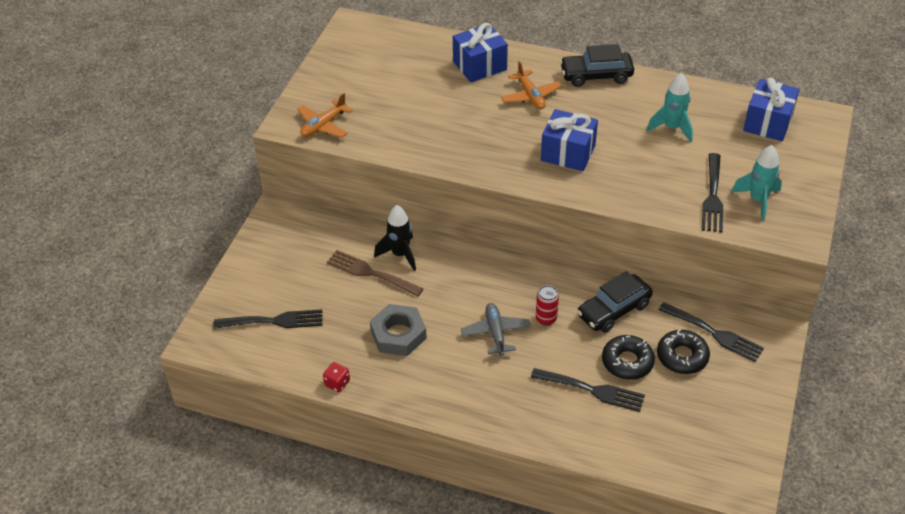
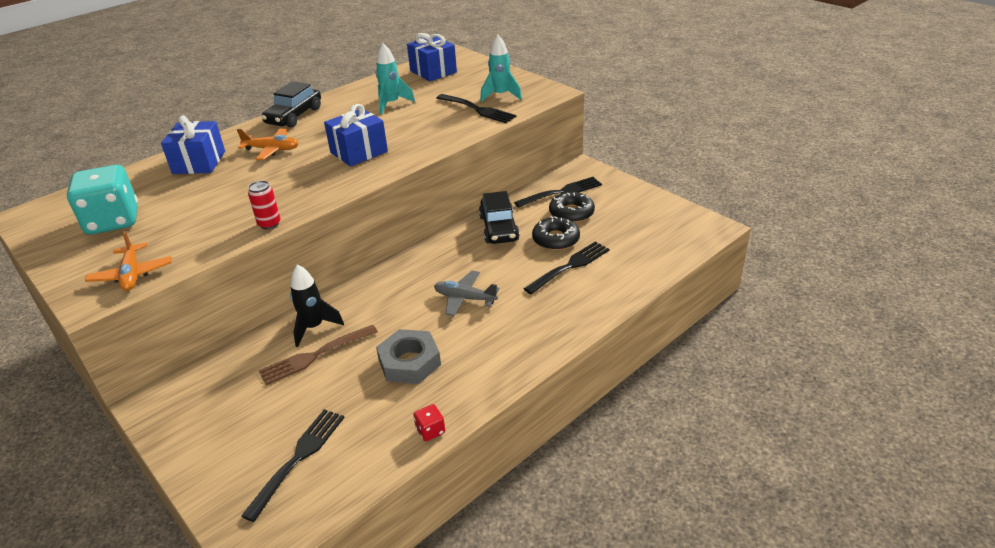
camera: 60 degrees left, 10 degrees down
red can [536,285,559,326] -> red can moved to [248,181,280,229]
none -> turquoise dice [67,165,138,234]

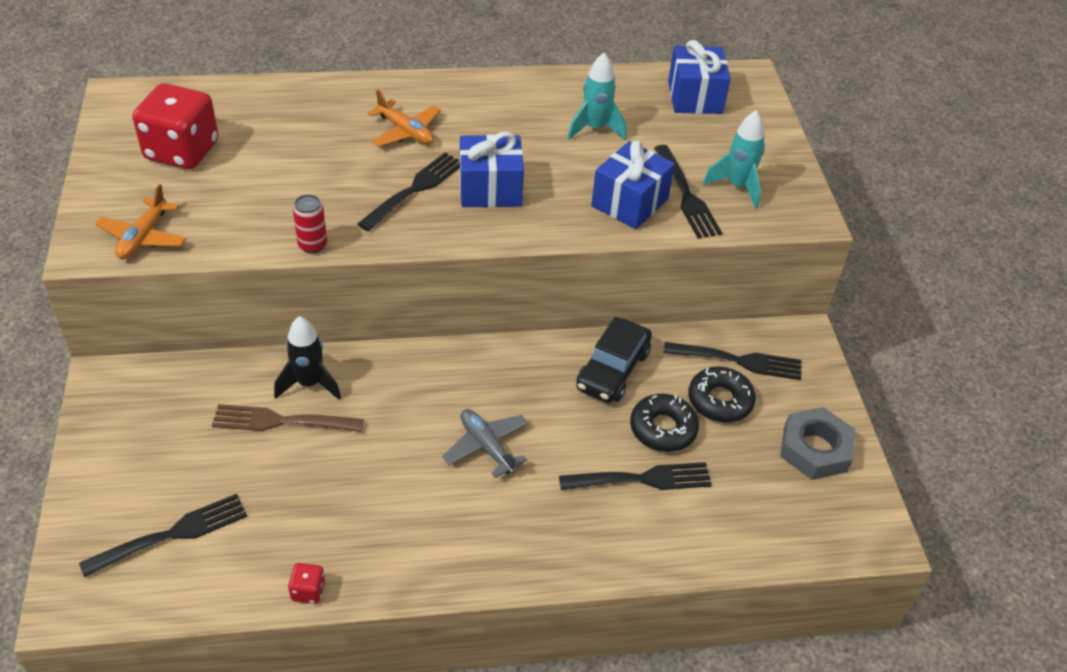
camera: 30 degrees right, 10 degrees up
turquoise dice [67,165,138,234] -> red dice [132,83,218,169]
blue gift [161,115,225,174] -> blue gift moved to [591,140,675,229]
black car [262,81,321,128] -> none
grey nut [376,329,441,384] -> grey nut moved to [780,407,856,480]
none -> black fork [357,153,460,231]

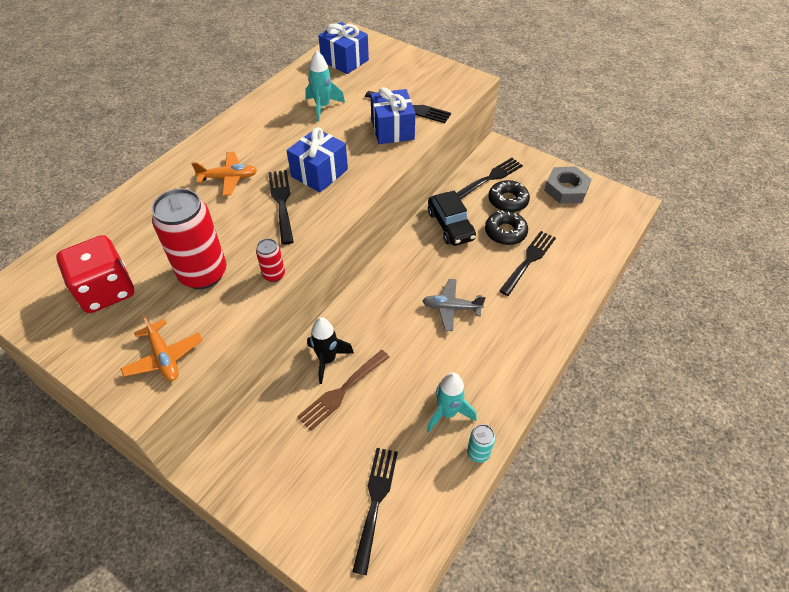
camera: 45 degrees left, 5 degrees up
red dice [288,563,325,604] -> turquoise can [467,424,495,463]
turquoise rocket [703,110,765,209] -> turquoise rocket moved to [427,372,477,433]
none -> red can [152,188,226,289]

